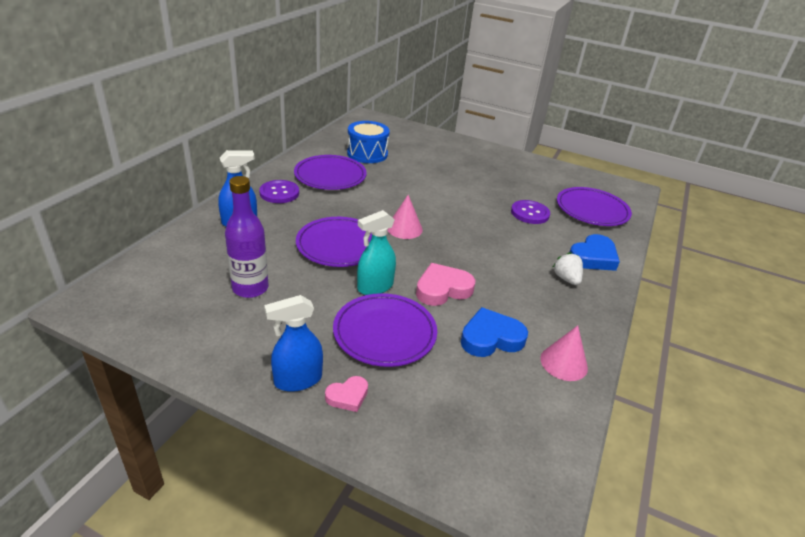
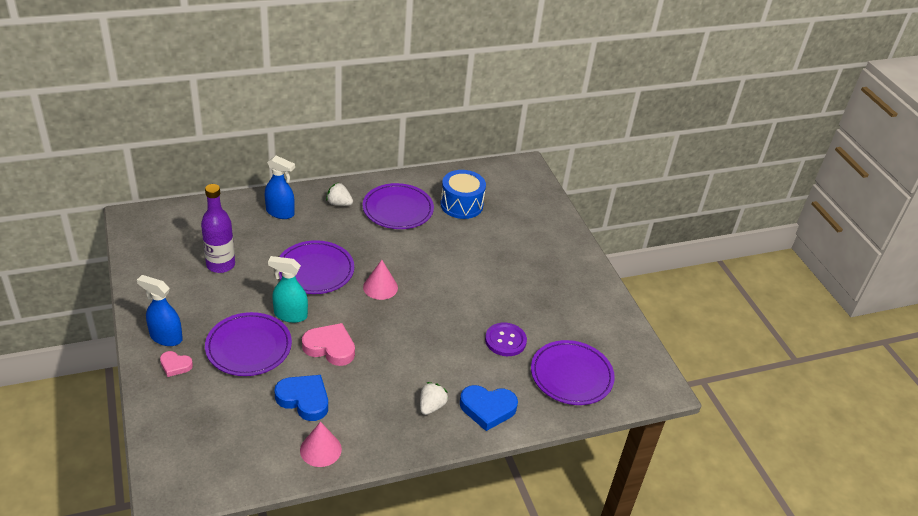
camera: 45 degrees right, 5 degrees up
purple button [259,180,299,203] -> white strawberry [326,182,353,206]

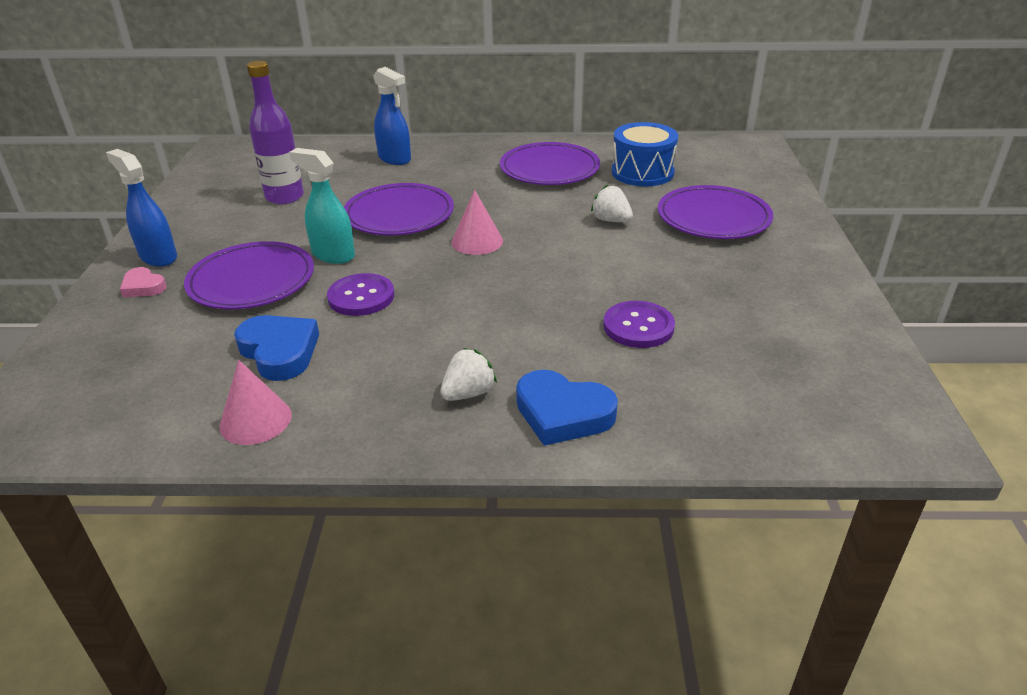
camera: 25 degrees right, 5 degrees down
pink heart [302,323,355,366] -> purple button [327,273,394,316]
white strawberry [326,182,353,206] -> white strawberry moved to [591,184,633,222]
purple plate [531,340,615,405] -> purple plate moved to [658,185,773,239]

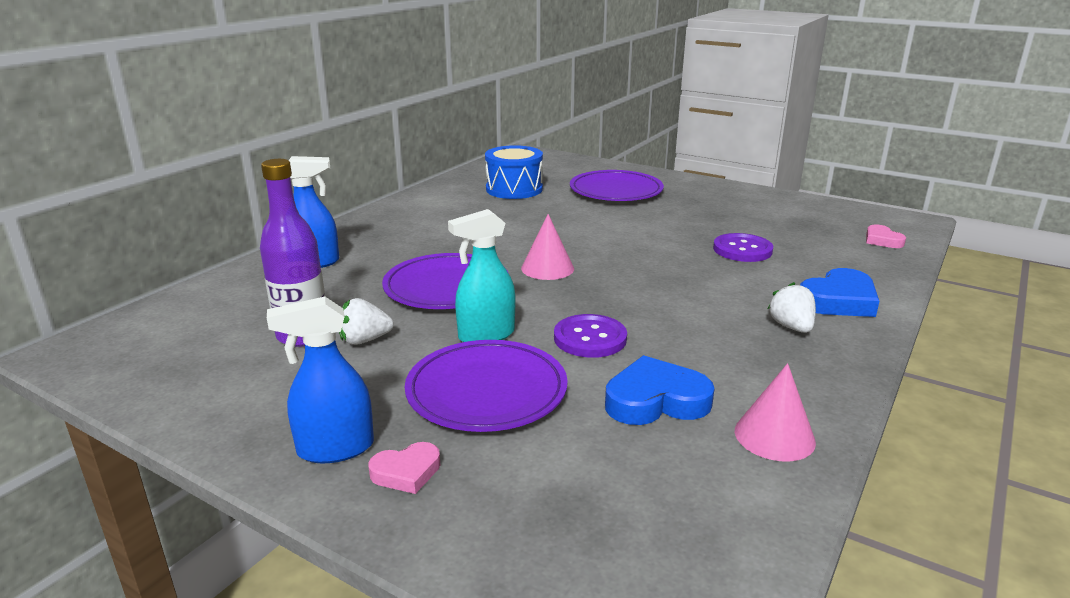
camera: 60 degrees left, 10 degrees down
purple plate [500,142,600,185] -> none
white strawberry [591,184,633,222] -> white strawberry moved to [339,298,394,345]
none -> pink heart [866,225,906,248]

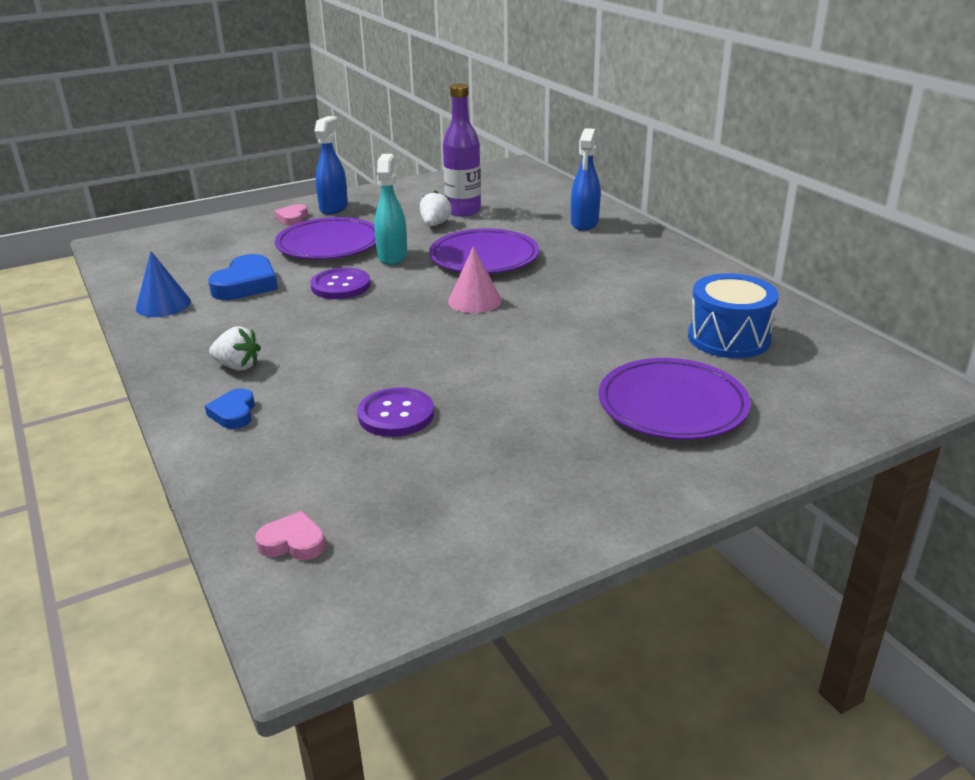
camera: 120 degrees right, 5 degrees up
pink cone [735,363,816,461] -> blue cone [136,251,191,317]
blue heart [800,268,880,317] -> blue heart [205,388,255,429], size x0.58

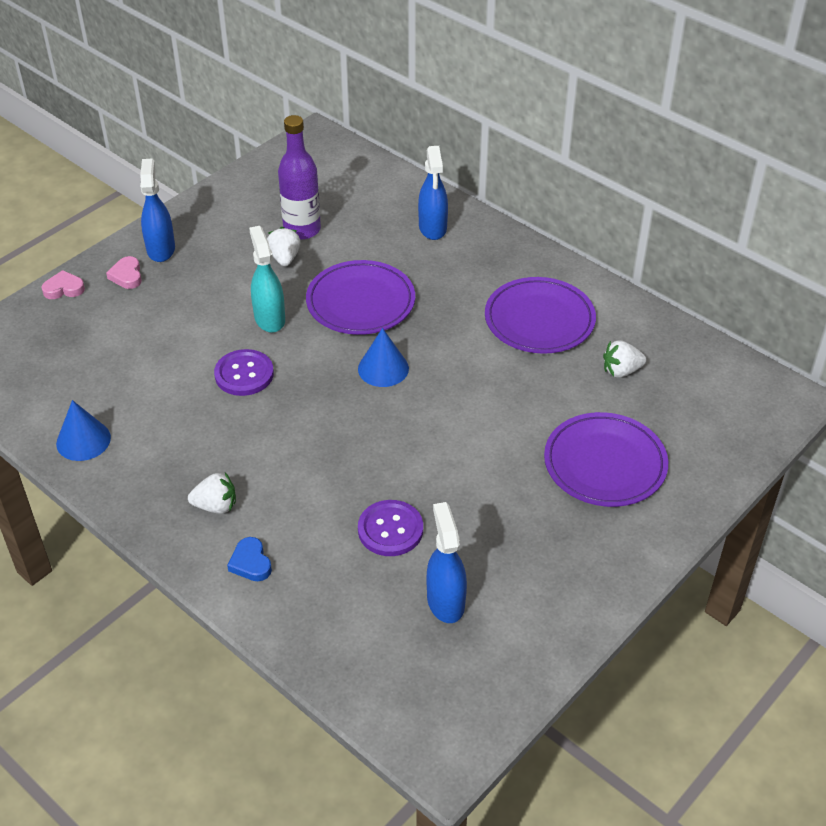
camera: 20 degrees left, 15 degrees up
blue heart [208,254,278,300] -> none
pink heart [255,511,325,560] -> pink heart moved to [41,270,85,299]
purple plate [275,217,376,259] -> purple plate moved to [485,277,596,354]
pink cone [448,246,502,313] -> blue cone [358,328,409,387]
blue drum [688,273,779,358] -> white strawberry [603,340,647,378]
none -> blue spray bottle [427,502,467,623]

